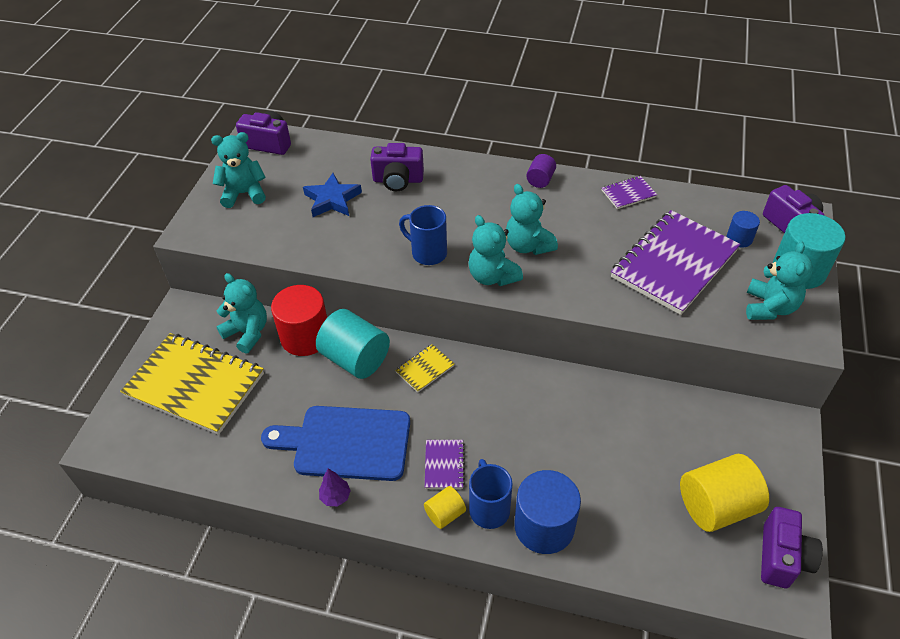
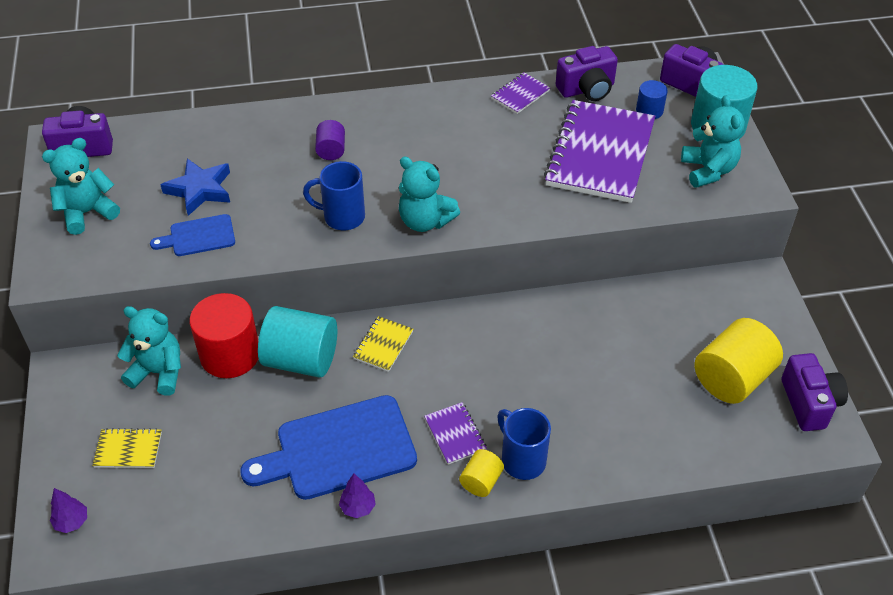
camera: 25 degrees left, 0 degrees up
yellow notebook [120,333,264,435] -> yellow notebook [92,428,162,468], size x0.43
purple camera [370,143,424,191] -> purple camera moved to [556,46,618,101]
turquoise teddy bear [506,184,558,255] -> none
blue cylinder [514,470,581,554] -> none
purple cylinder [526,154,556,188] -> purple cylinder moved to [315,120,345,160]
none -> purple tree [50,488,87,533]
none -> blue cutting board [150,214,235,256]

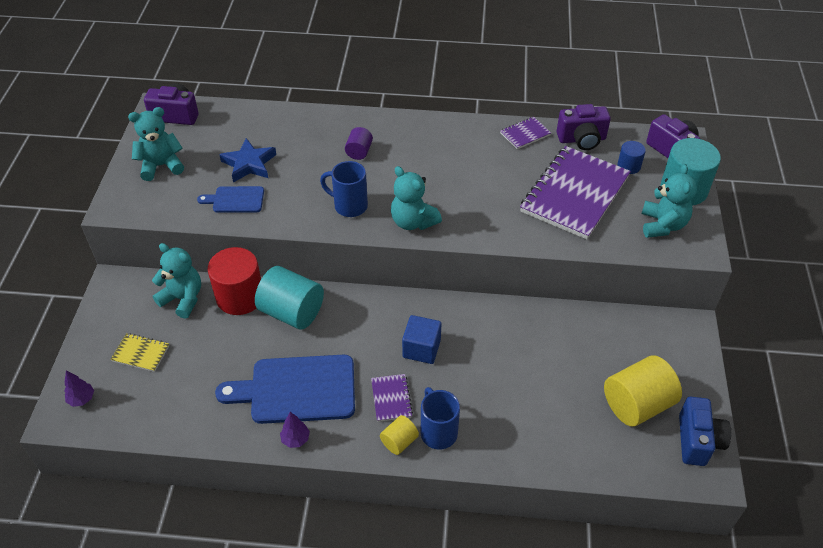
camera: 15 degrees right, 0 degrees up
yellow notebook [353,316,413,372] -> none
purple camera [781,353,848,431] -> blue camera [679,397,731,466]
none -> blue cube [402,315,441,364]

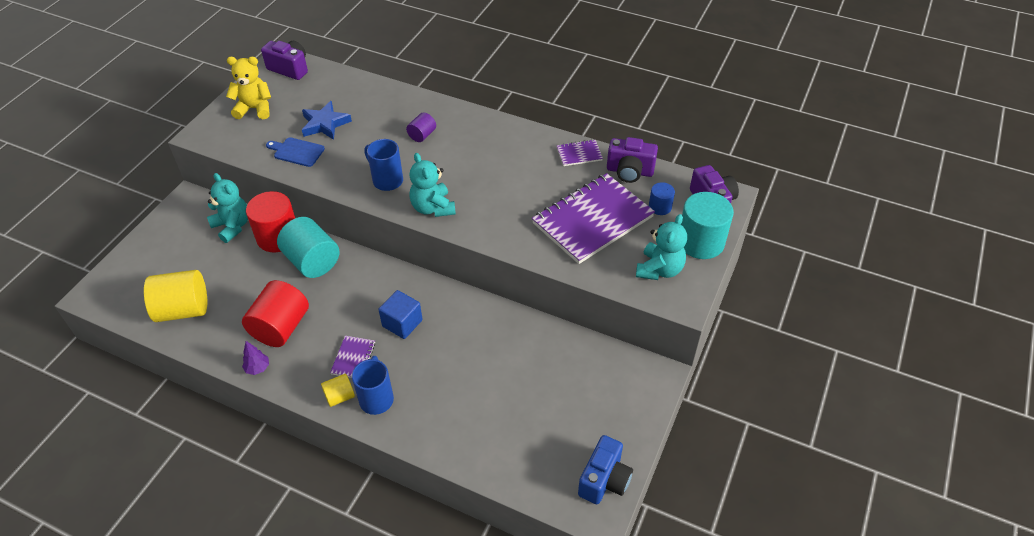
camera: 20 degrees right, 0 degrees up
purple tree [64,371,94,407] -> none
yellow notebook [110,333,169,372] -> none
turquoise teddy bear [128,107,184,181] -> yellow teddy bear [226,57,271,119]
blue cutting board [215,355,355,424] -> red cylinder [242,280,309,347]
yellow cylinder [604,356,682,427] -> yellow cylinder moved to [144,270,207,322]

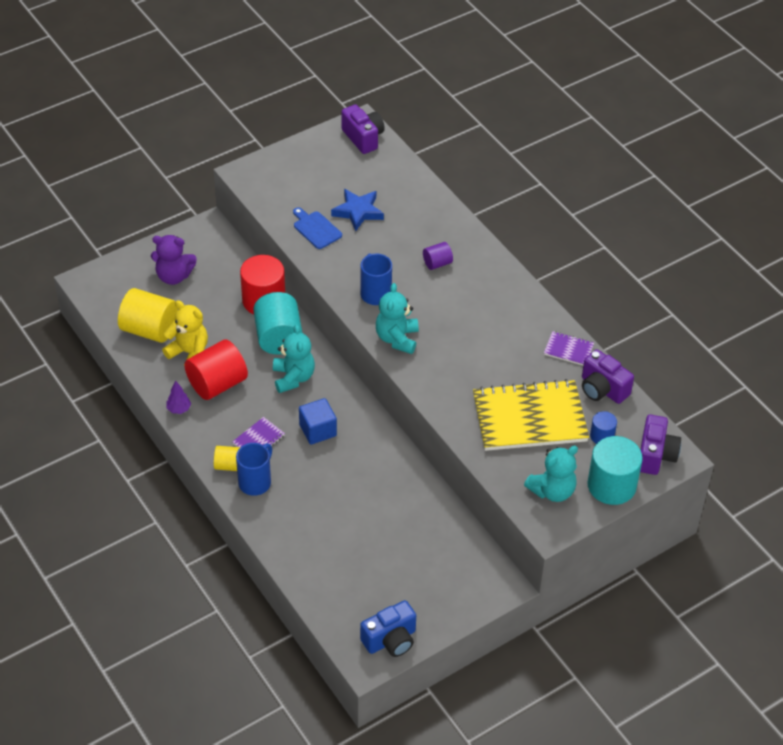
camera: 30 degrees right, 0 degrees up
turquoise teddy bear [207,173,248,243] -> turquoise teddy bear moved to [273,324,315,393]
yellow teddy bear [226,57,271,119] -> yellow teddy bear moved to [162,300,208,360]
purple notebook [532,173,655,264] -> yellow notebook [473,379,589,451]
none -> purple teddy bear [151,235,197,285]

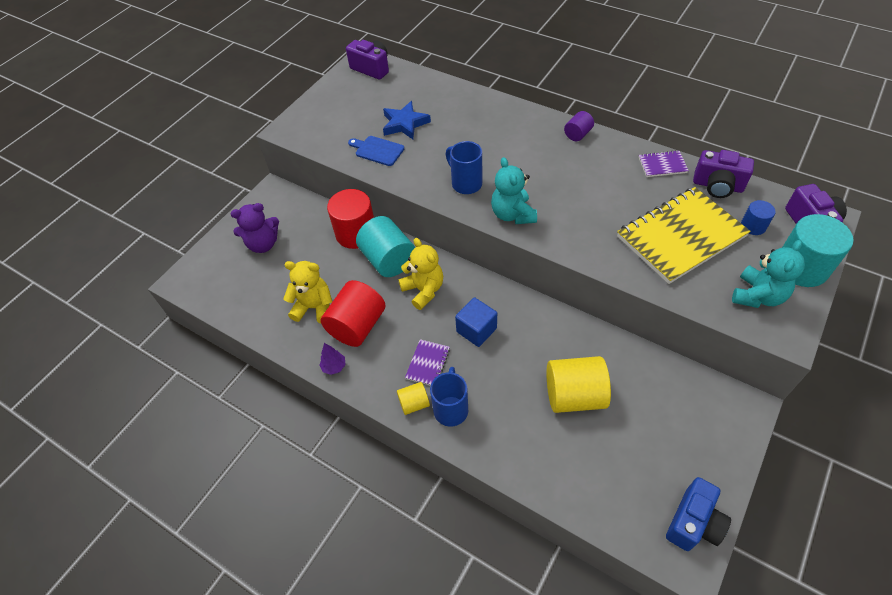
camera: 20 degrees left, 5 degrees up
yellow cylinder [118,288,178,343] -> yellow cylinder moved to [546,356,611,413]
turquoise teddy bear [273,324,315,393] -> yellow teddy bear [398,238,443,310]
purple cylinder [423,242,453,270] -> purple cylinder moved to [564,111,594,141]

